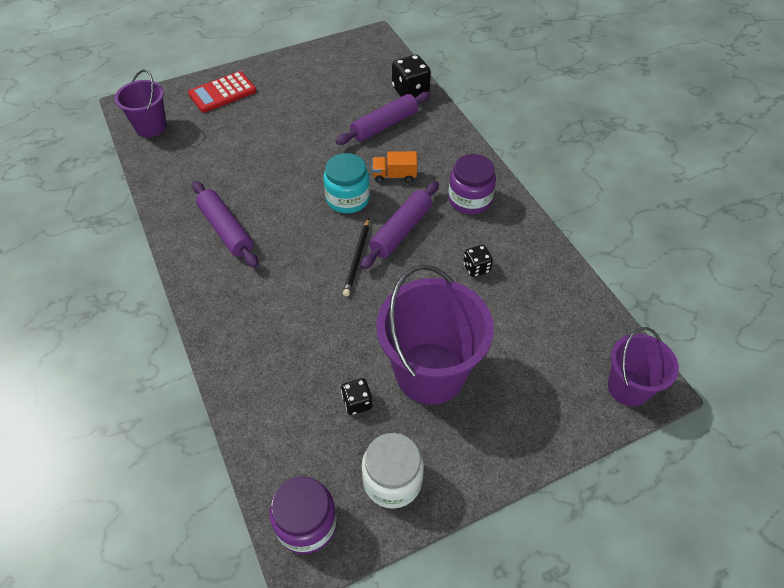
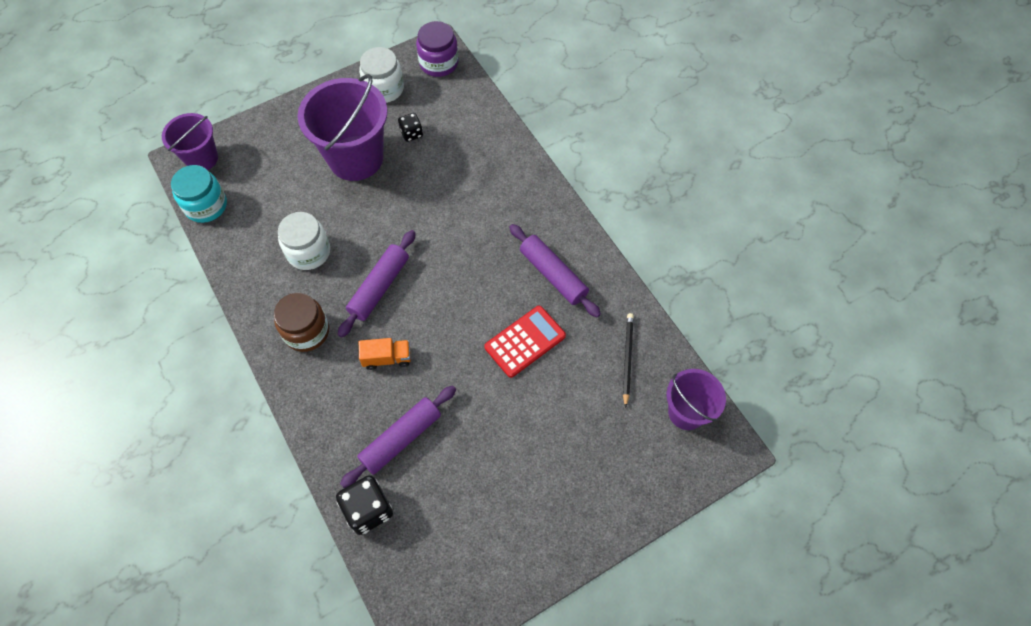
camera: 175 degrees right, 10 degrees up
red calculator [188,71,256,113] -> red calculator moved to [484,306,566,378]
turquoise jar [324,153,370,213] -> turquoise jar moved to [171,165,227,223]
black pencil [343,218,369,296] -> black pencil moved to [623,313,634,408]
purple jar [448,154,496,214] -> brown jar [274,293,329,352]
black dice [463,245,493,277] -> white jar [278,212,330,270]

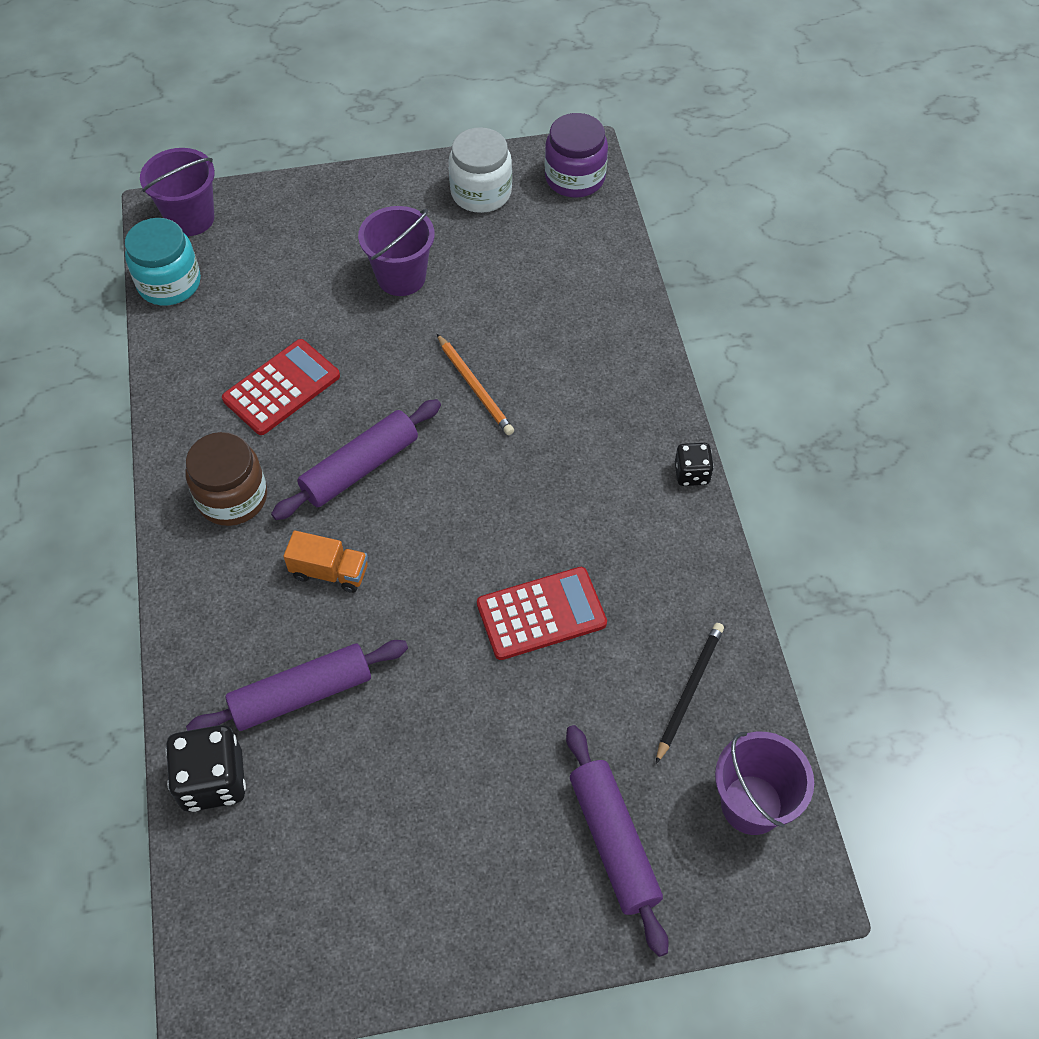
camera: 20 degrees right, 5 degrees down
white jar [278,212,330,270] -> red calculator [222,339,340,435]
purple bucket [298,74,388,181] -> purple bucket [358,206,435,296], size x0.58
black dice [398,113,423,142] -> black dice moved to [675,443,714,486]
purple rolling pin [509,224,601,318] -> purple rolling pin moved to [566,725,669,957]
none -> orange pencil [437,334,514,435]

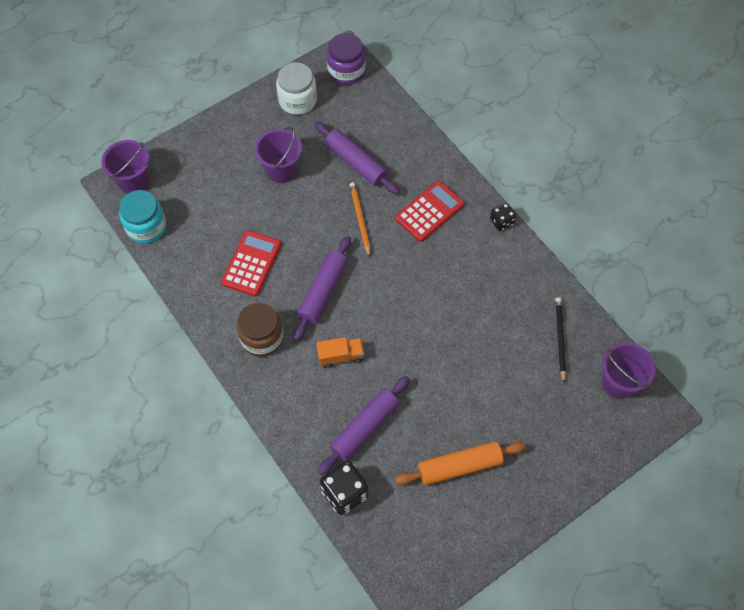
camera: 25 degrees left, 5 degrees up
orange pencil [437,334,514,435] -> orange pencil turned 135 degrees counterclockwise [350,182,370,257]
red calculator [477,567,607,660] -> red calculator moved to [395,181,464,242]
purple rolling pin [566,725,669,957] -> purple rolling pin moved to [314,122,400,195]
none -> orange rolling pin [395,441,526,485]

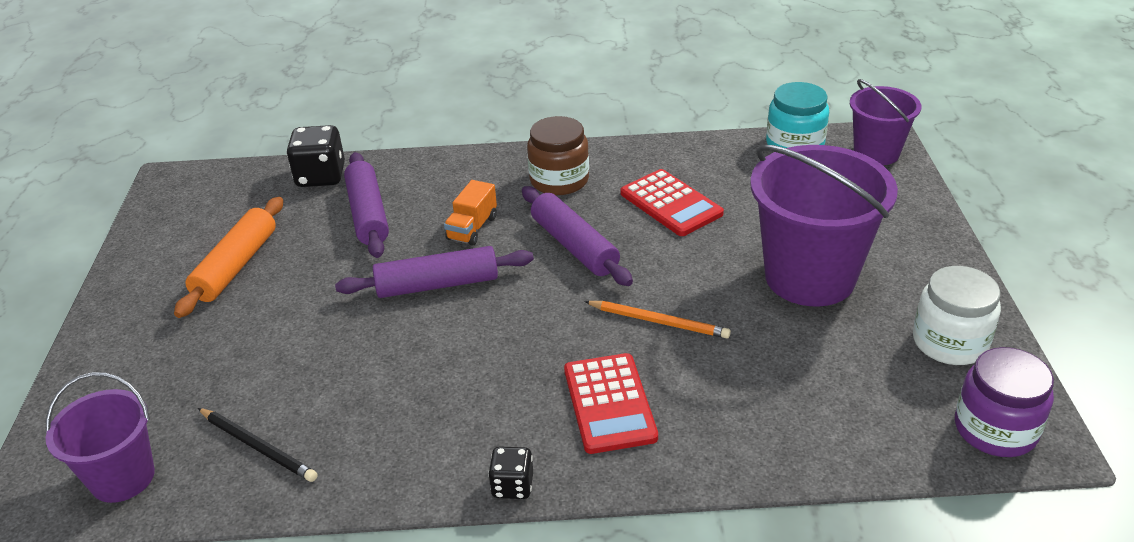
camera: 125 degrees right, 25 degrees down
purple bucket [255,127,302,183] -> purple bucket [750,145,898,307], size x1.72
purple rolling pin [314,122,400,195] -> purple rolling pin moved to [335,246,534,298]

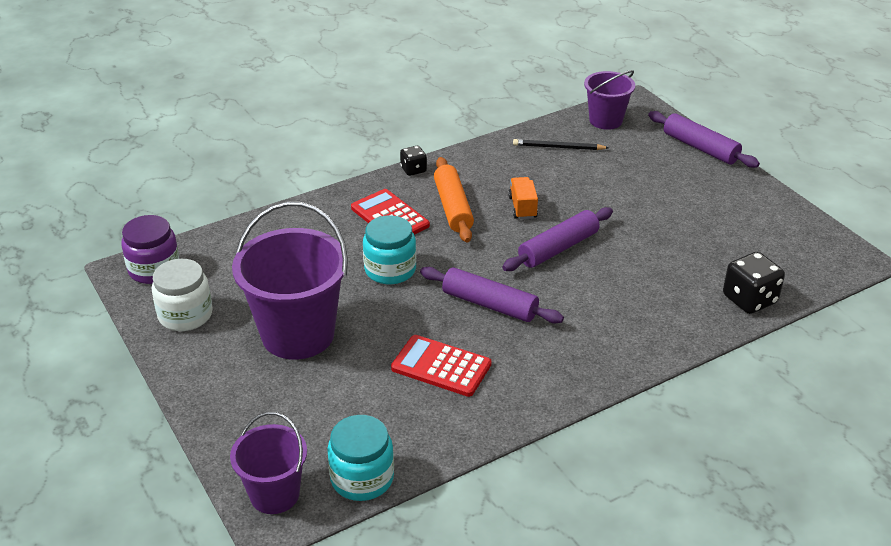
camera: 150 degrees right, 0 degrees up
orange rolling pin [174,197,283,318] -> orange rolling pin moved to [434,157,474,243]
purple rolling pin [344,152,389,258] -> purple rolling pin moved to [648,111,760,168]
orange truck [444,180,497,246] -> orange truck moved to [508,177,538,219]
brown jar [527,116,589,195] -> none
orange pencil [584,301,731,338] -> turquoise jar [363,215,416,284]

